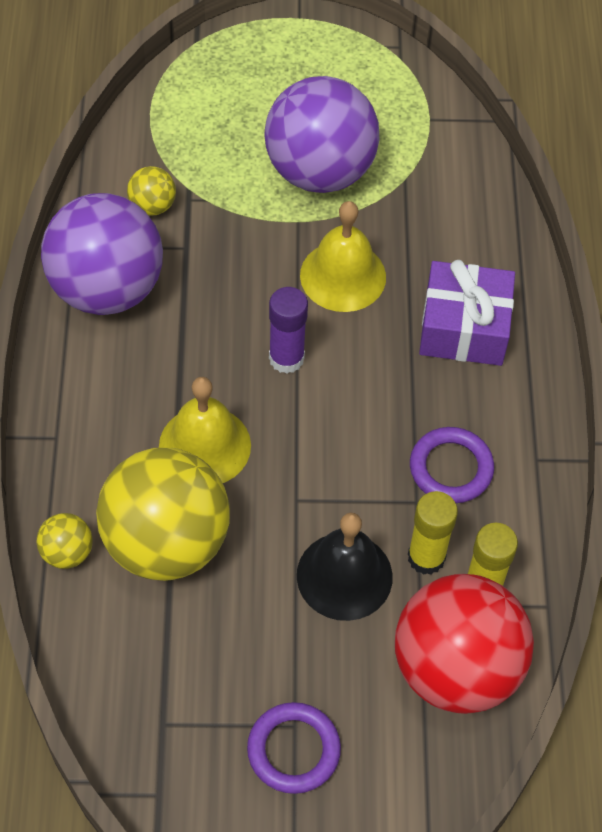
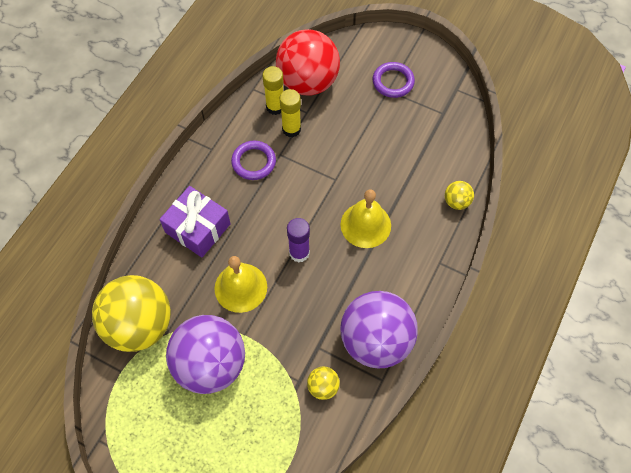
camera: 150 degrees left, 5 degrees up
yellow ball [96,448,230,581] -> yellow ball moved to [92,275,171,352]
black bell [297,512,393,621] -> none

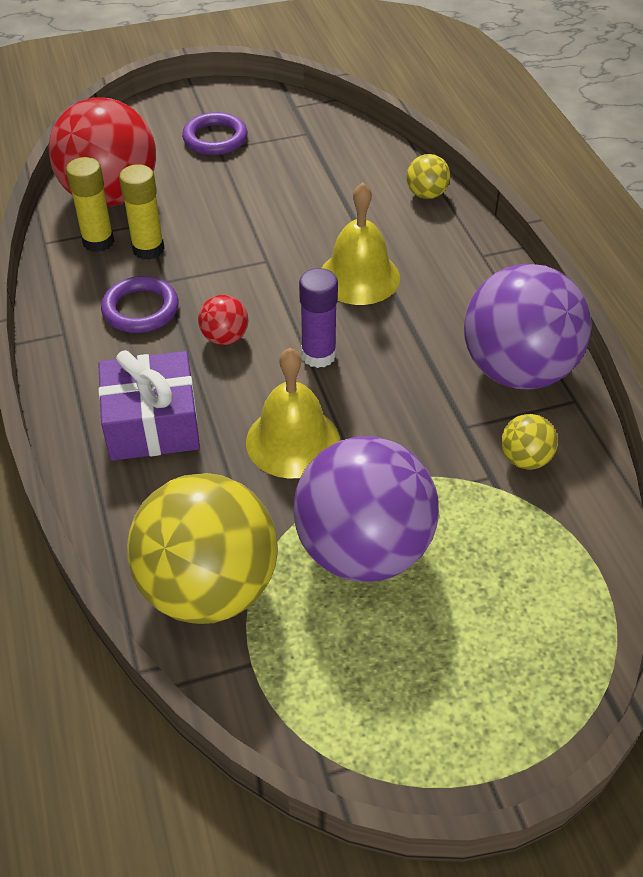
camera: 45 degrees left, 15 degrees down
none -> red ball [198,295,248,345]

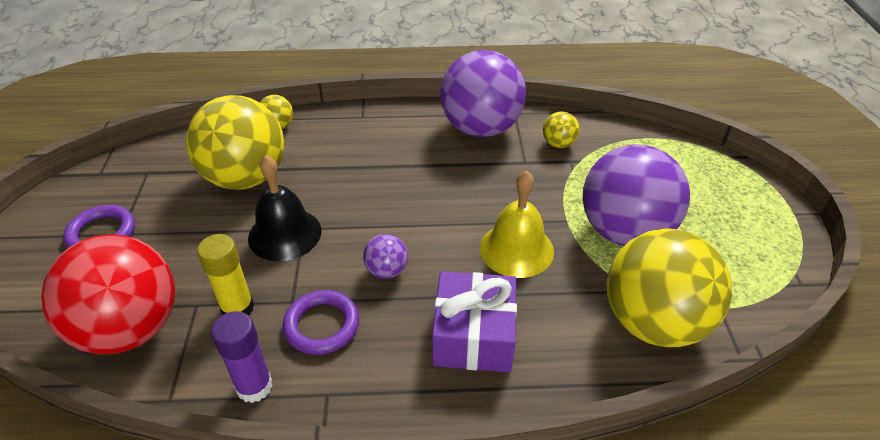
camera: 75 degrees left, 5 degrees down
yellow glue stick [66,157,114,252] -> none
red ball [198,295,248,345] -> purple ball [363,234,408,279]
purple glue stick [299,268,338,368] -> purple glue stick moved to [211,311,272,403]
yellow bell [322,182,400,305] -> none
none -> yellow ball [186,95,284,190]
none -> black bell [248,155,322,261]

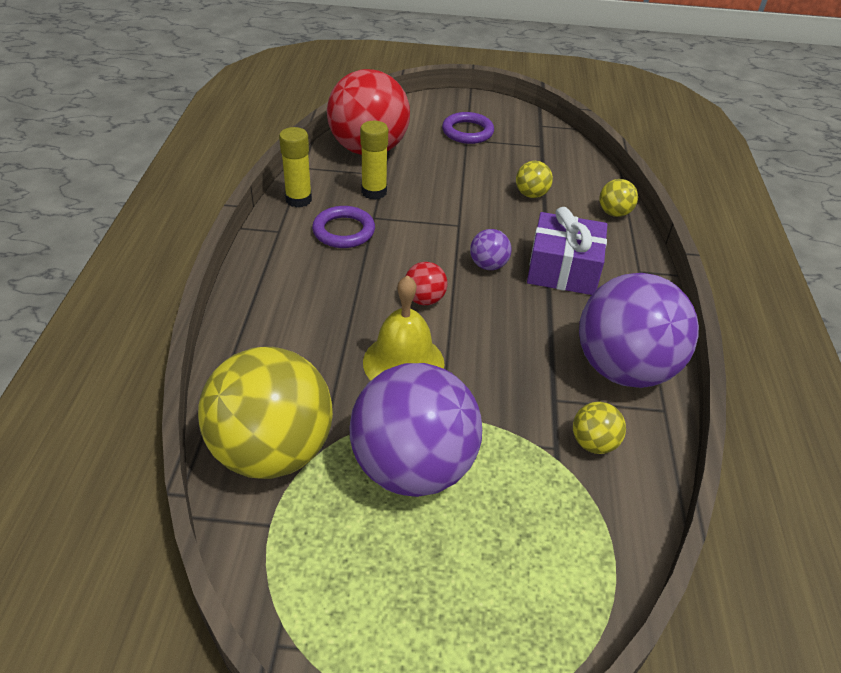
camera: 95 degrees right, 0 degrees up
yellow ball [186,95,284,190] -> yellow ball [516,161,553,198], size x0.42
purple glue stick [211,311,272,403] -> yellow glue stick [279,127,312,208]
black bell [248,155,322,261] -> none
purple ball [363,234,408,279] -> purple ball moved to [470,229,511,270]
purple gift [432,271,517,372] -> purple gift moved to [527,207,607,295]
none -> red ball [405,262,447,305]

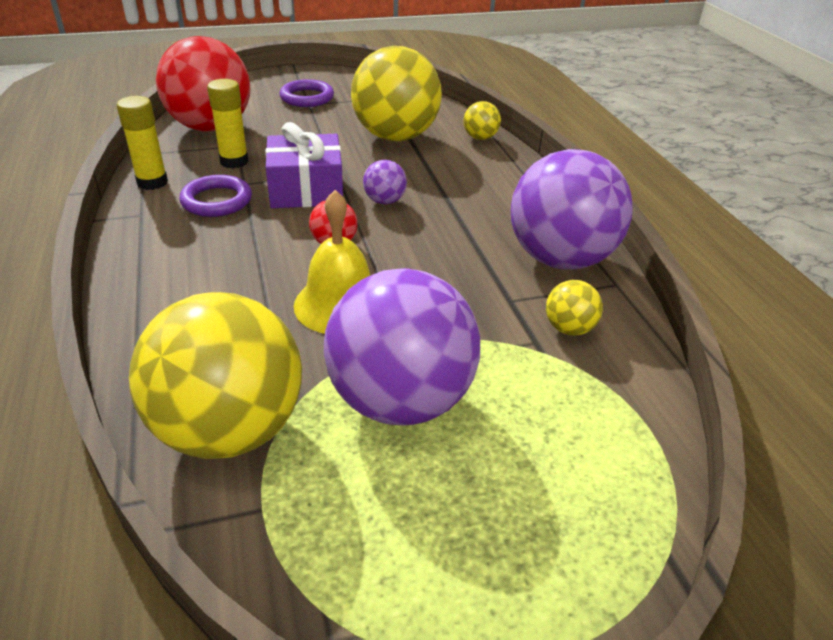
camera: 20 degrees left, 5 degrees down
yellow ball [516,161,553,198] -> yellow ball [351,46,442,141], size x2.36
purple gift [527,207,607,295] -> purple gift moved to [265,122,343,208]

